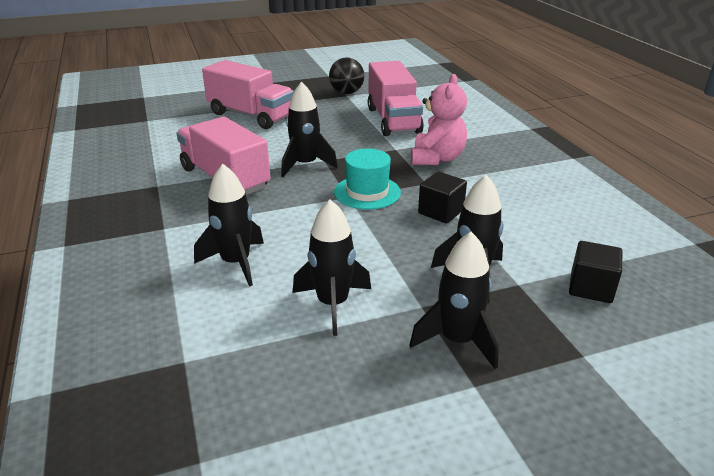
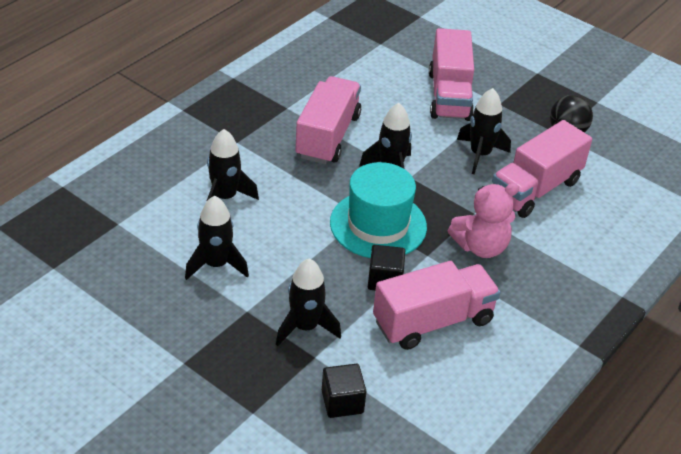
camera: 55 degrees right, 10 degrees up
turquoise hat [334,149,401,210] -> turquoise hat [330,162,427,258], size x1.51
black rocket [409,232,499,369] -> black rocket moved to [457,88,511,174]
none -> pink truck [373,261,501,350]

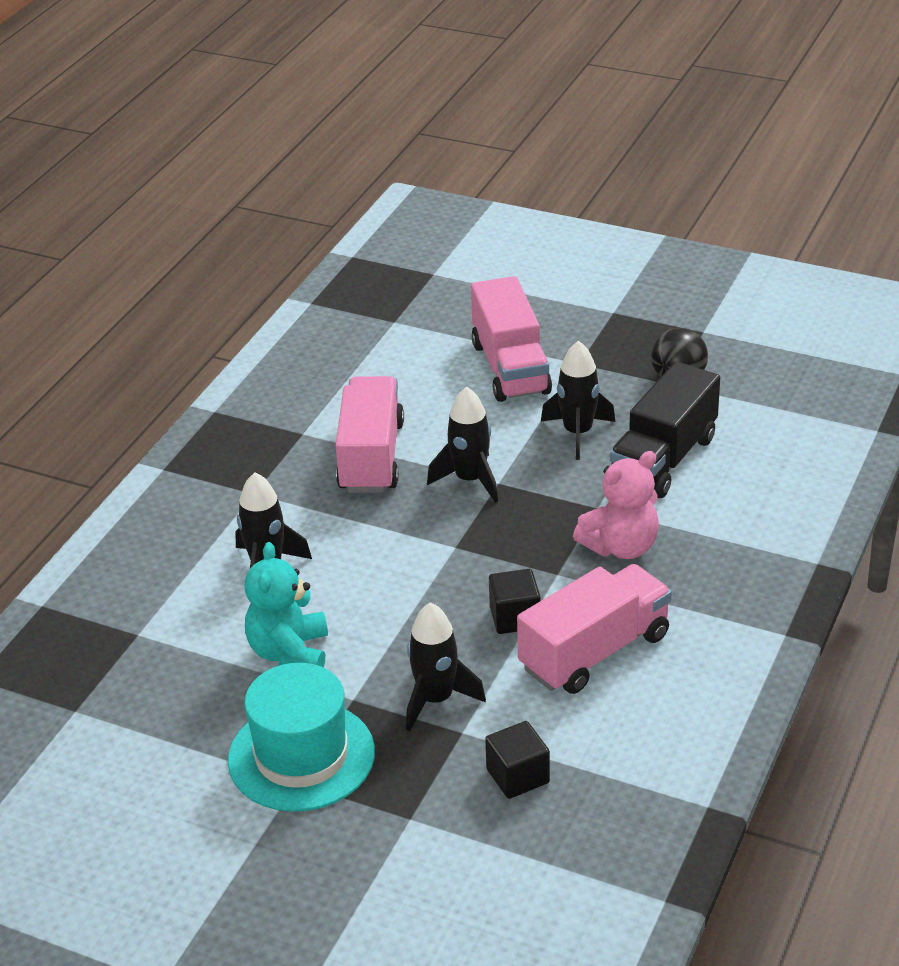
camera: 10 degrees left, 5 degrees down
black rocket [185,196,249,280] -> turquoise teddy bear [245,542,328,668]
turquoise hat [330,162,427,258] -> turquoise hat moved to [228,663,375,812]
pink truck [492,120,592,218] -> black truck [610,361,720,498]

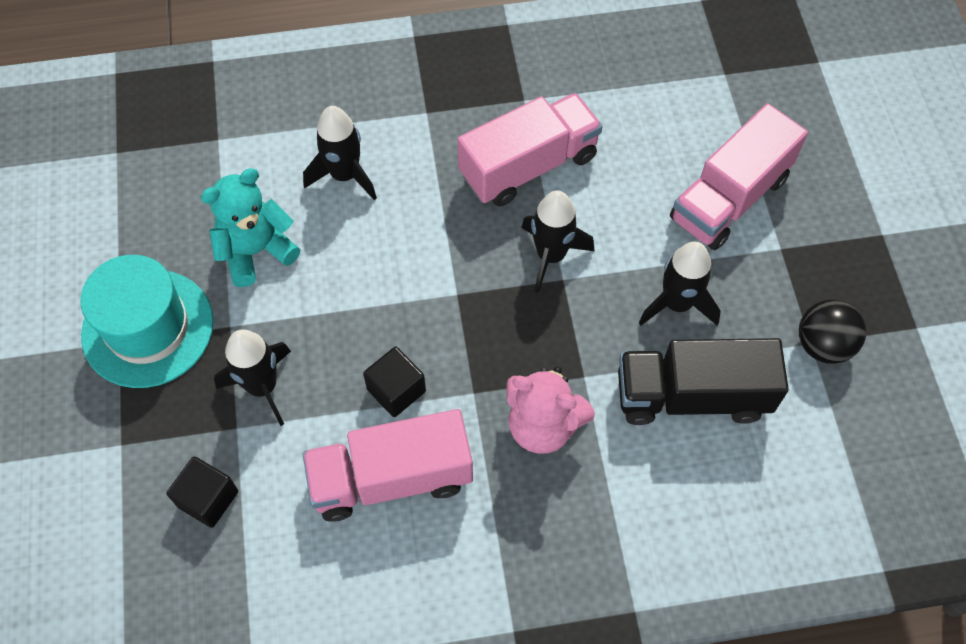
camera: 55 degrees right, 25 degrees up
pink truck [517,564,672,694] -> pink truck turned 150 degrees clockwise [303,409,473,522]

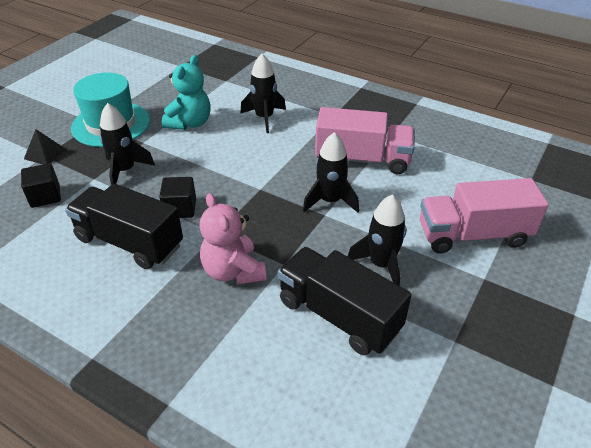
camera: 40 degrees right, 20 degrees down
turquoise teddy bear [201,168,300,287] -> turquoise teddy bear turned 105 degrees clockwise [162,55,211,130]
pink truck [303,409,473,522] -> black truck [65,183,183,269]
black ball [799,299,866,364] -> none
none -> black pyramid [24,129,66,164]

